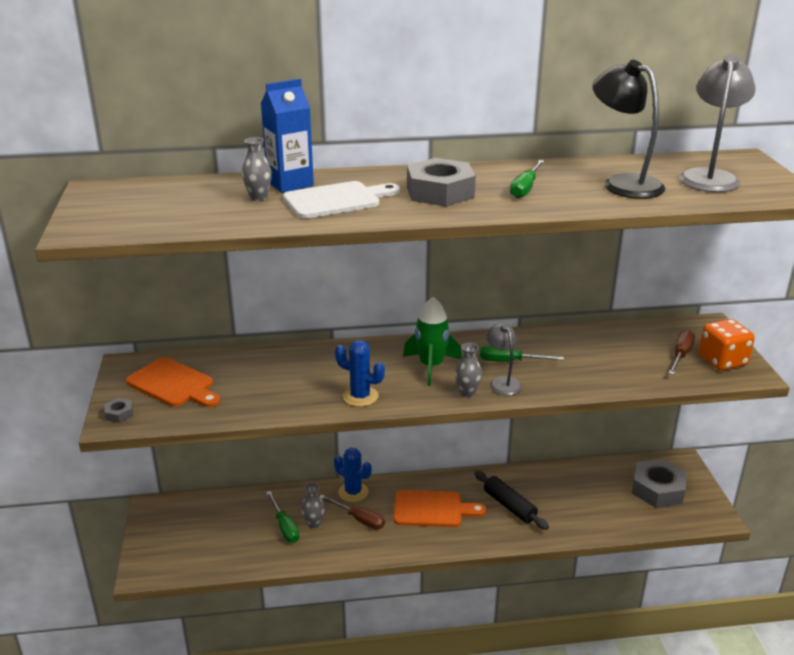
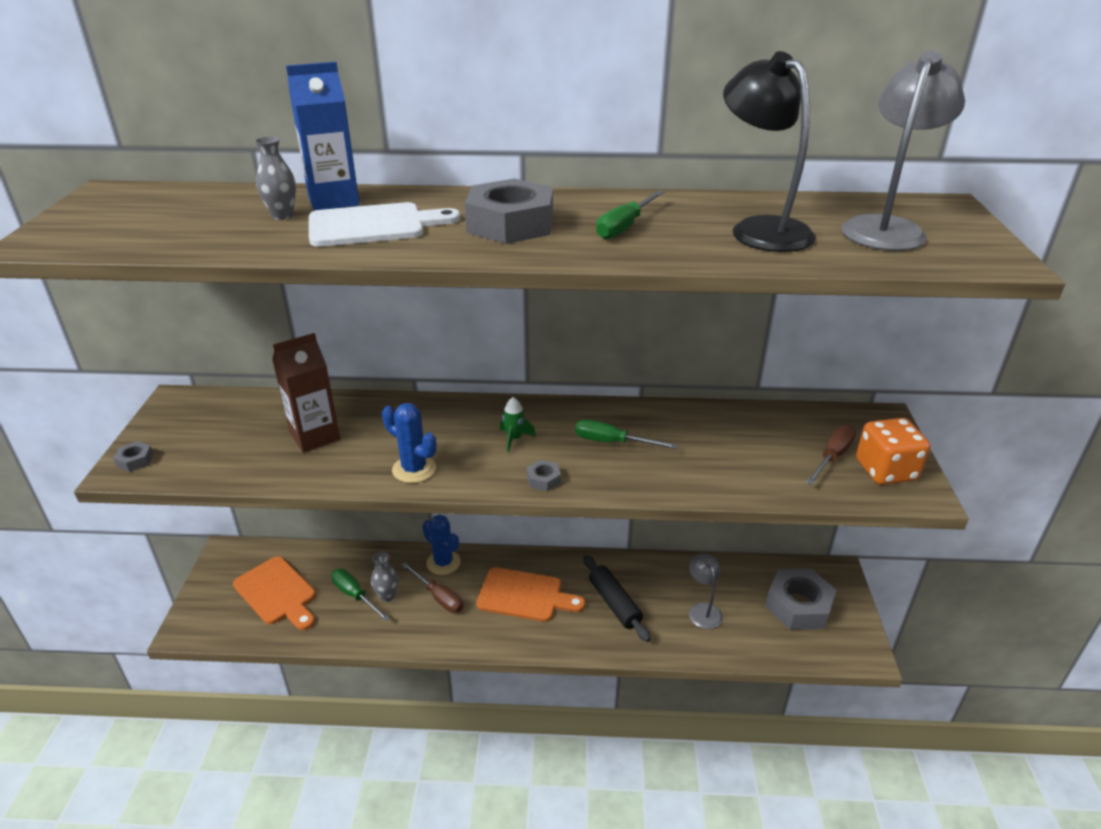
camera: 10 degrees right, 5 degrees up
orange cutting board [126,357,220,407] -> orange cutting board moved to [233,556,316,630]
green screwdriver [266,491,300,543] -> green screwdriver turned 150 degrees clockwise [331,569,389,621]
green rocket [403,297,462,386] -> green rocket [500,397,536,452], size x0.53
grey vase [455,343,482,398] -> grey nut [527,460,561,491]
grey lamp [486,323,522,395] -> grey lamp moved to [689,554,723,629]
none -> brown carton [272,333,340,453]

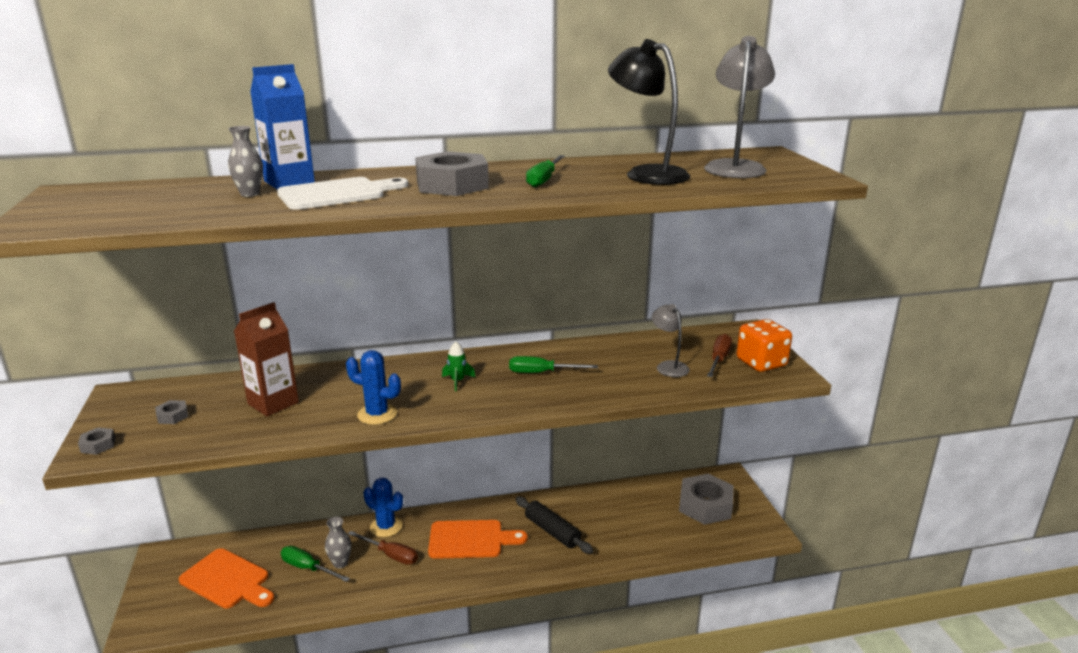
camera: 15 degrees left, 10 degrees down
grey nut [527,460,561,491] -> grey nut moved to [155,400,189,424]
grey lamp [689,554,723,629] -> grey lamp moved to [652,304,690,377]

